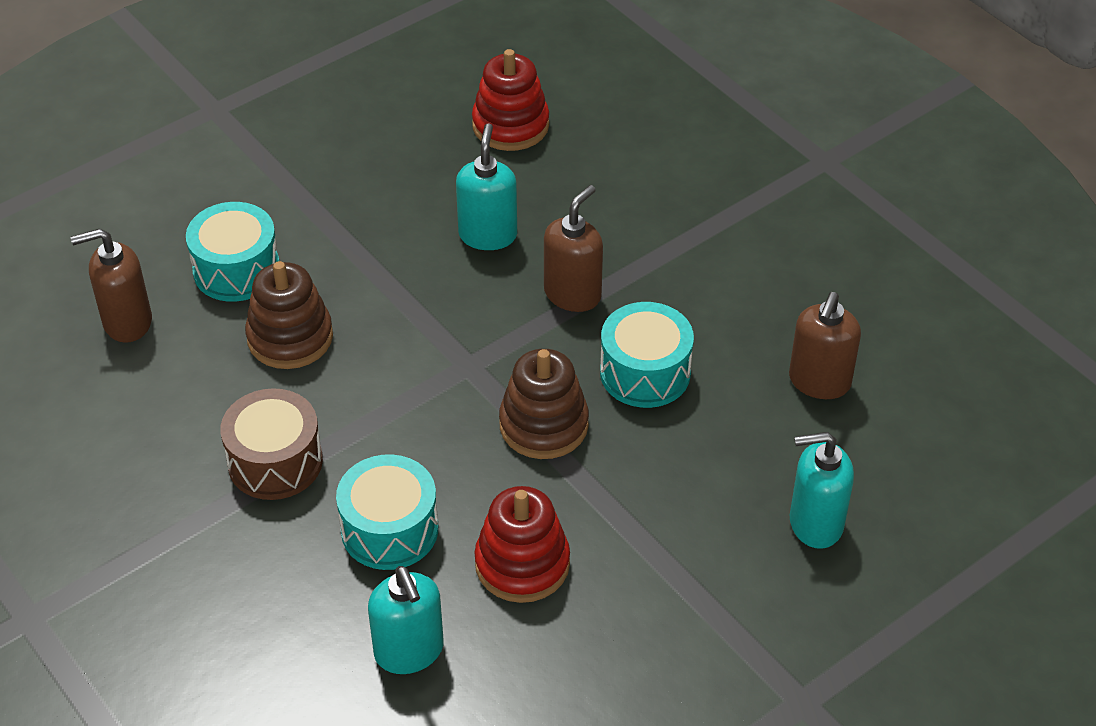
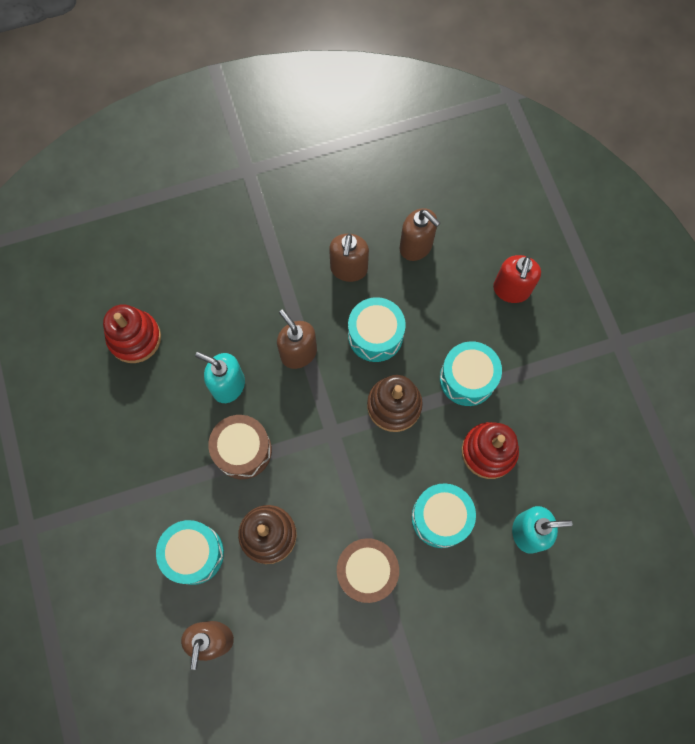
camera: 70 degrees left, 25 degrees up
turquoise soap dispenser [790,432,854,549] -> red soap dispenser [493,255,541,303]
none -> brown drum [208,415,272,479]
none -> brown soap dispenser [329,234,369,282]
none -> turquoise drum [440,341,502,406]

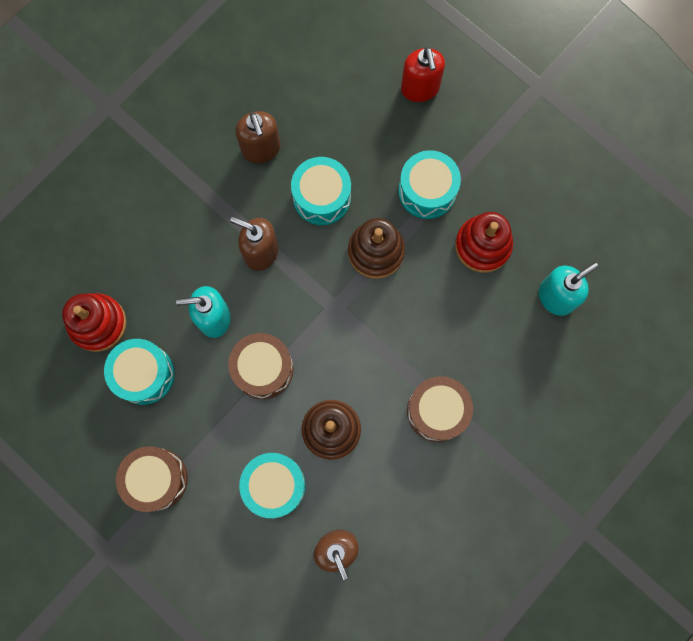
camera: 30 degrees left, 5 degrees up
brown soap dispenser [400,208,440,261] -> none
turquoise drum [412,483,476,548] -> turquoise drum moved to [104,339,174,405]
none -> brown drum [116,446,188,512]

